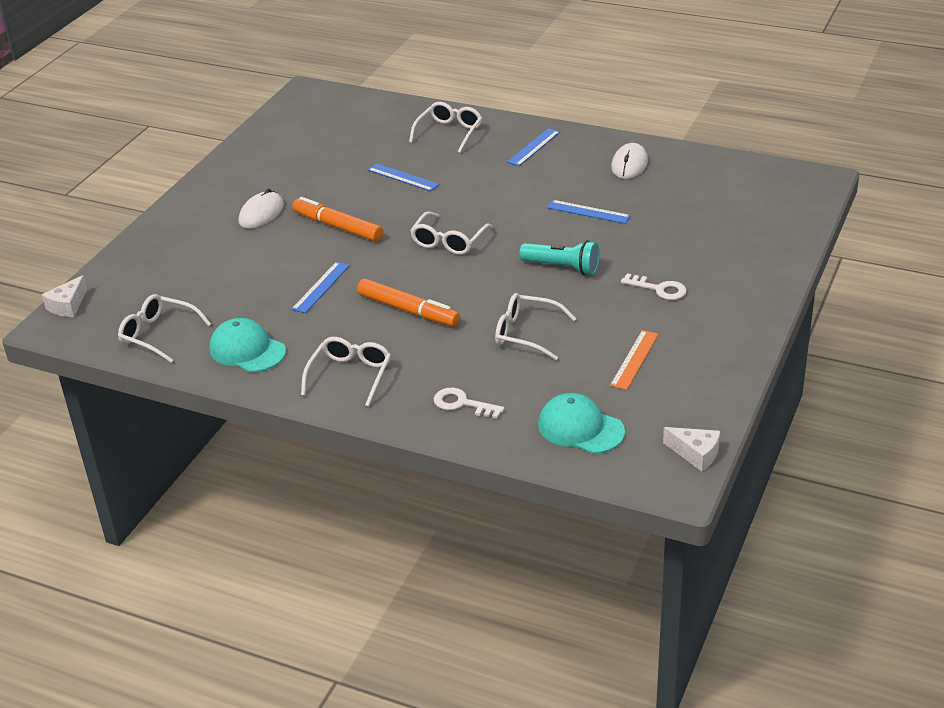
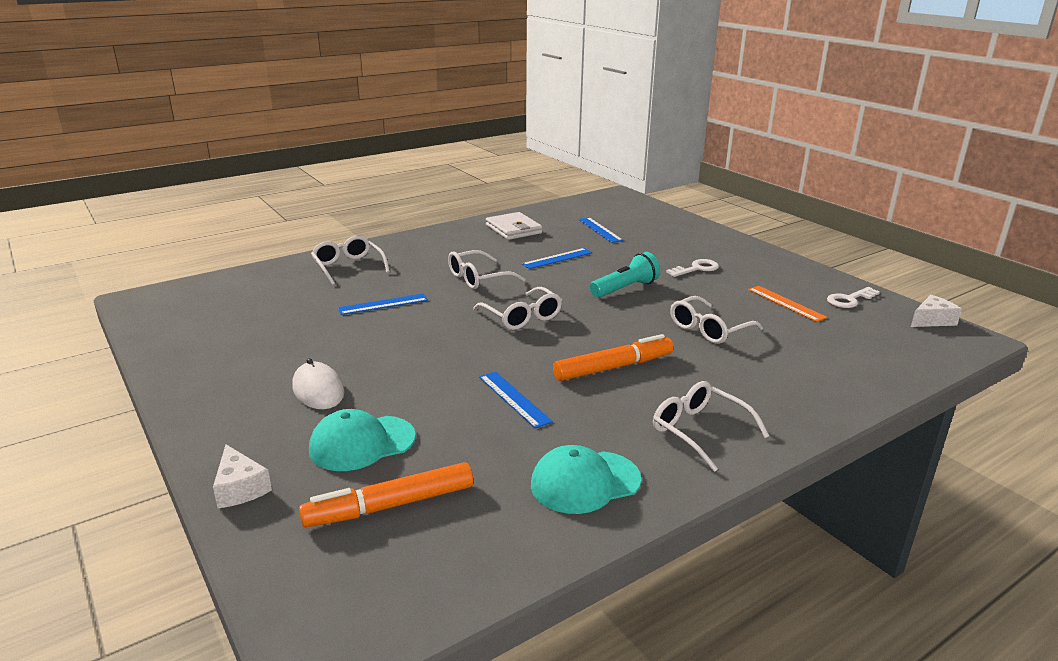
camera: 60 degrees left, 10 degrees down
white cheese [42,275,87,317] -> white cheese moved to [213,445,272,508]
white glasses [118,294,211,363] -> white glasses moved to [448,250,525,289]
orange marker [292,197,383,242] -> orange marker moved to [299,462,473,527]
white key [434,388,505,419] -> white key moved to [827,287,880,308]
blue ruler [507,128,560,166] -> blue ruler moved to [578,217,623,243]
turquoise cap [538,393,625,454] -> turquoise cap moved to [309,409,416,471]
white mouse [611,143,648,179] -> white wallet [486,212,542,240]

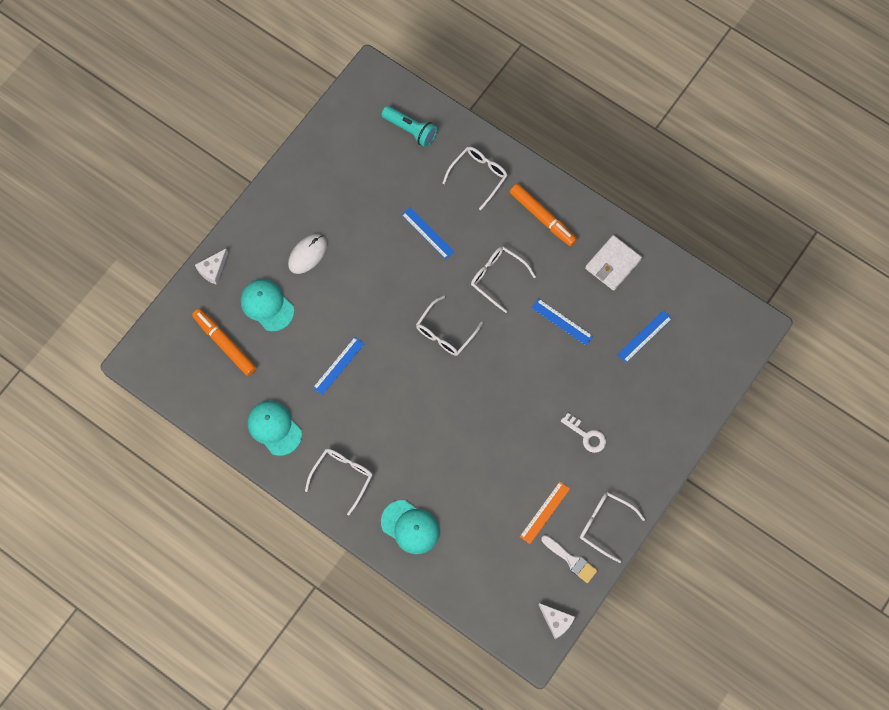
camera: 70 degrees right, 45 degrees up
orange marker [553,334,674,381] -> orange marker moved to [510,184,577,246]
turquoise flashlight [590,252,660,298] -> turquoise flashlight moved to [382,106,437,147]
white glasses [670,296,763,344] -> white glasses moved to [580,492,645,563]
white key [827,287,880,308] -> white brush [541,535,598,583]
none -> turquoise cap [381,500,440,554]

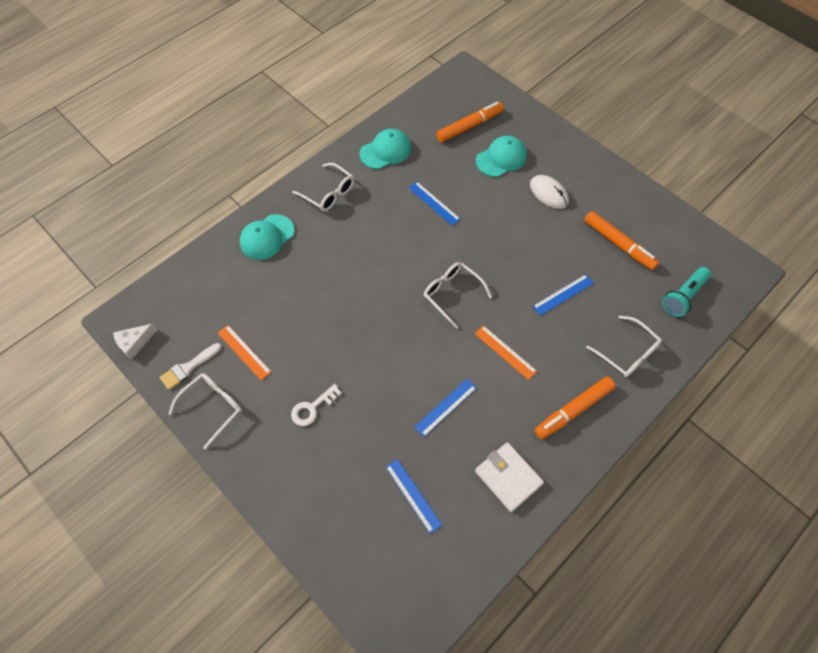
camera: 100 degrees right, 10 degrees down
white cheese [195,249,228,285] -> none
white glasses [471,246,536,313] -> orange ruler [475,325,537,380]
none -> orange marker [584,211,659,270]

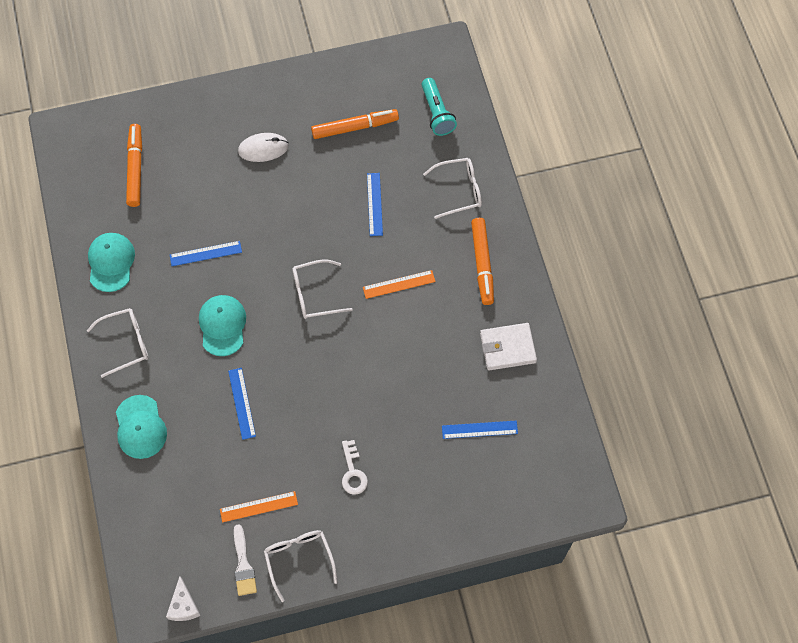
camera: 60 degrees left, 5 degrees up
blue ruler [414,379,476,437] -> blue ruler moved to [228,368,256,440]
turquoise cap [476,136,527,177] -> turquoise cap moved to [199,295,246,356]

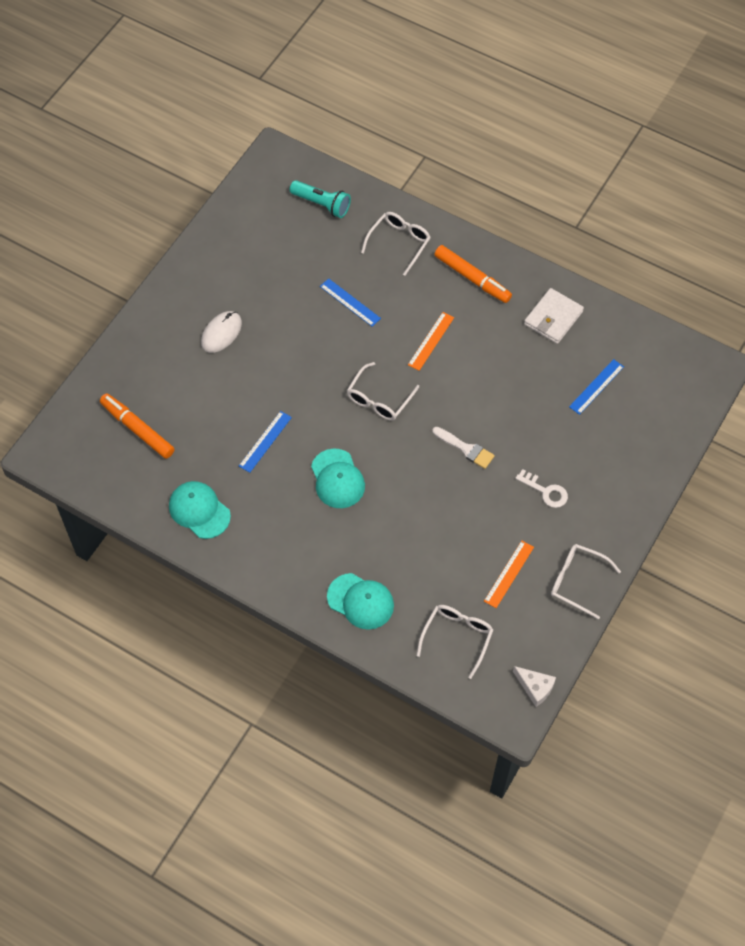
camera: 45 degrees left, 5 degrees down
white glasses [87,308,148,378] -> white glasses moved to [416,605,493,679]
turquoise cap [199,295,246,356] -> turquoise cap turned 150 degrees counterclockwise [311,449,365,508]
blue ruler [228,368,256,440] -> none
white brush [234,524,257,596] -> white brush moved to [432,427,495,469]
orange marker [311,109,399,139] -> none

